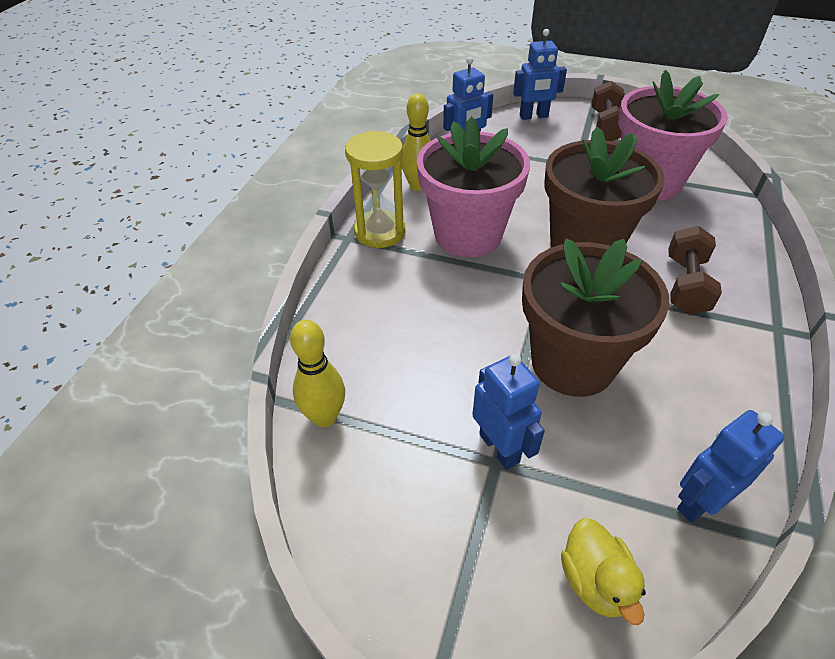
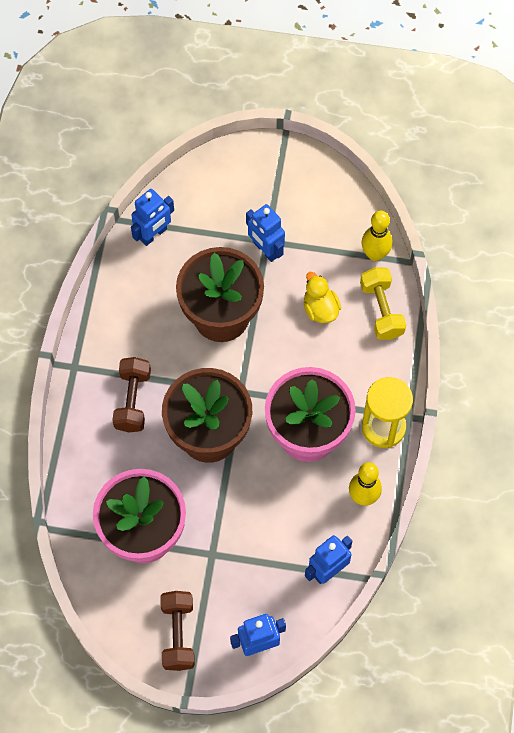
camera: 170 degrees right, 20 degrees up
yellow duck [561,518,646,625] -> yellow duck moved to [304,272,341,323]
none -> yellow dumbbell [360,267,406,340]

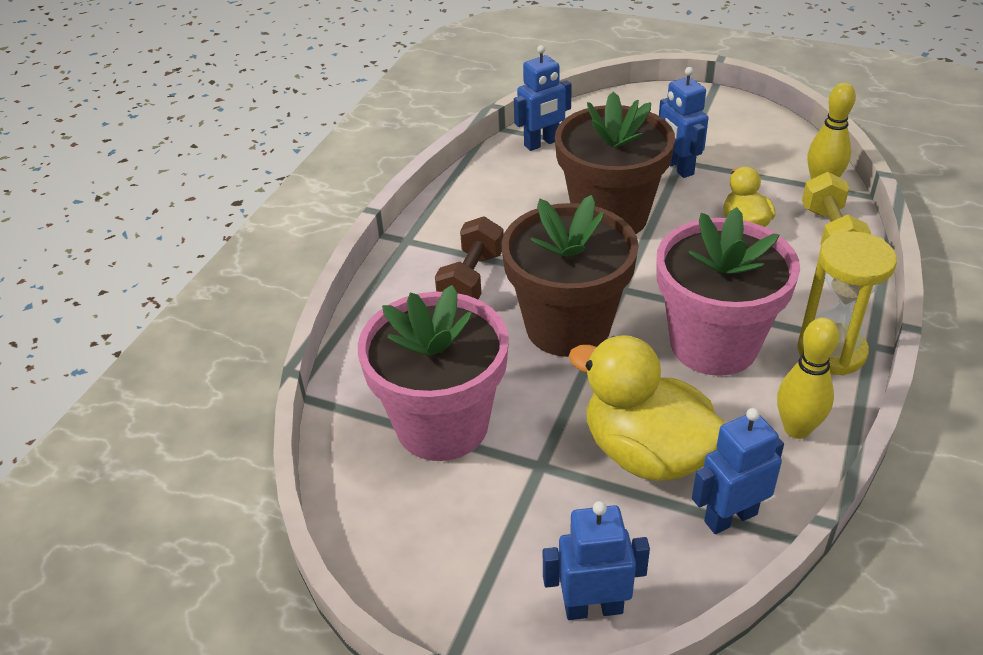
camera: 15 degrees right, 25 degrees down
brown dumbbell [160,591,195,671] -> none
none -> yellow duck [569,335,725,481]

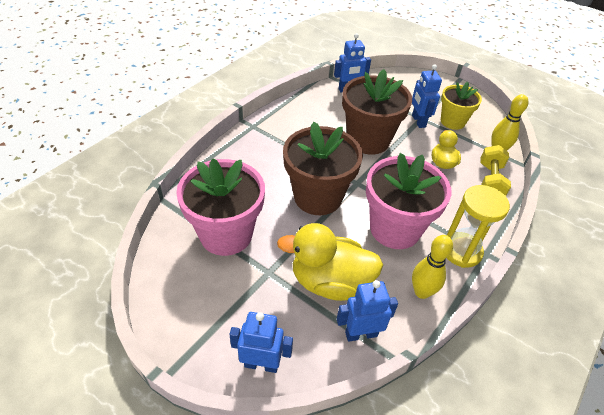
camera: 10 degrees right, 5 degrees up
brown dumbbell [435,216,504,300] -> none
yellow duck [569,335,725,481] -> yellow duck turned 45 degrees counterclockwise [277,223,383,301]
none -> yellow flower pot [441,82,482,130]

